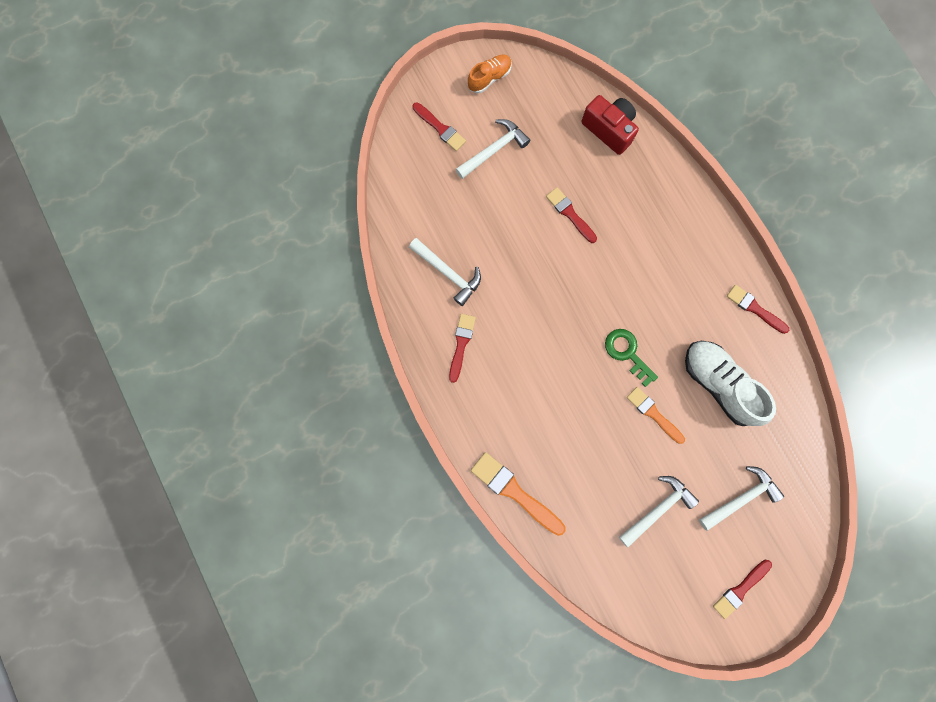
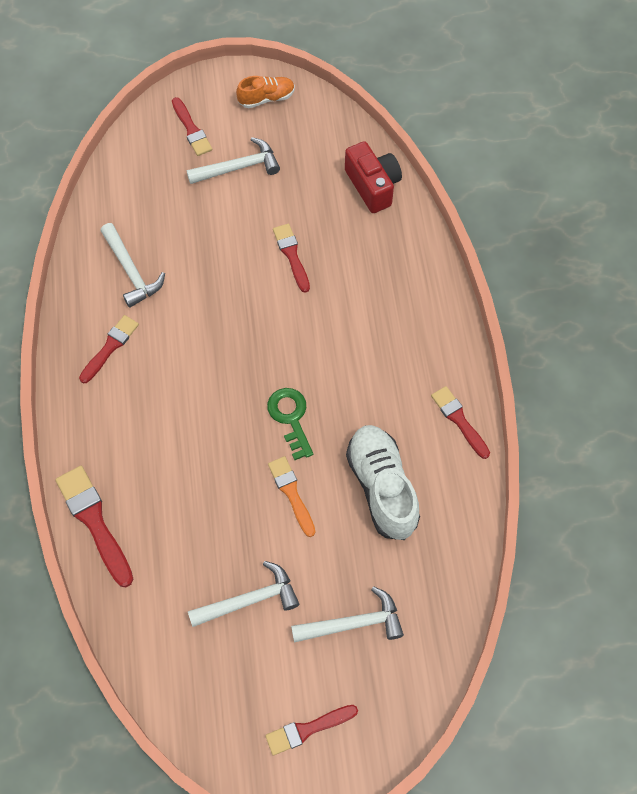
camera: 20 degrees right, 15 degrees down
orange brush [471,452,565,536] -> red brush [55,466,133,587]

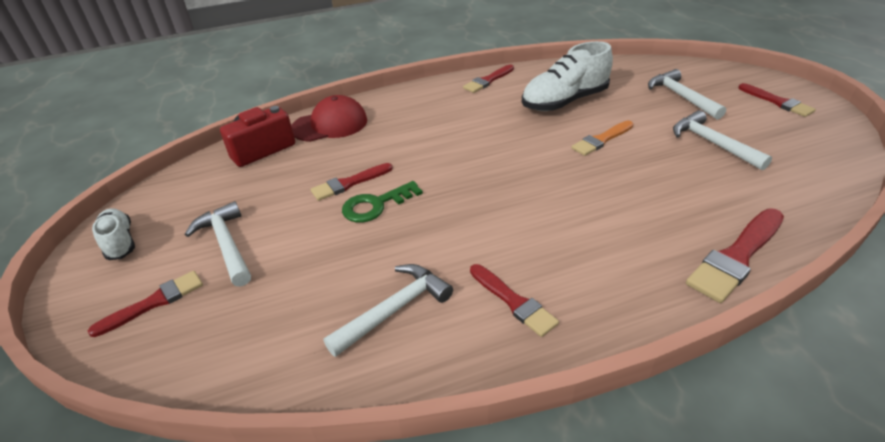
camera: 100 degrees left, 25 degrees down
red brush [79,315,139,383] -> red brush turned 150 degrees counterclockwise [470,264,559,337]
orange shoe [236,76,295,108] -> white shoe [92,208,135,260]
green key [267,388,313,460] -> green key moved to [342,181,423,223]
none -> red cap [291,95,367,142]

